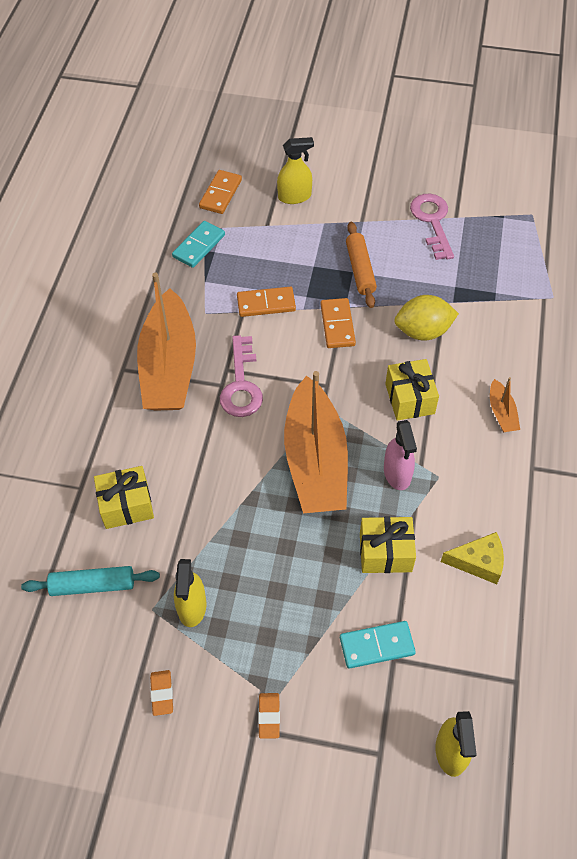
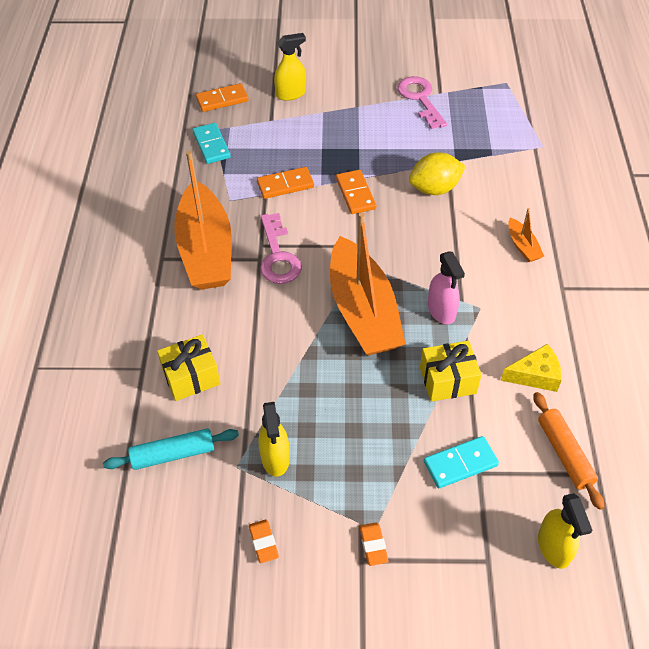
camera: 10 degrees left, 5 degrees down
turquoise domino [172,221,225,268] -> turquoise domino turned 45 degrees counterclockwise [192,123,231,164]
orange domino [199,170,242,214] -> orange domino turned 60 degrees clockwise [196,83,249,112]
orange rolling pin [346,222,377,308] -> orange rolling pin moved to [533,392,605,510]
yellow gift [385,359,439,421] -> none

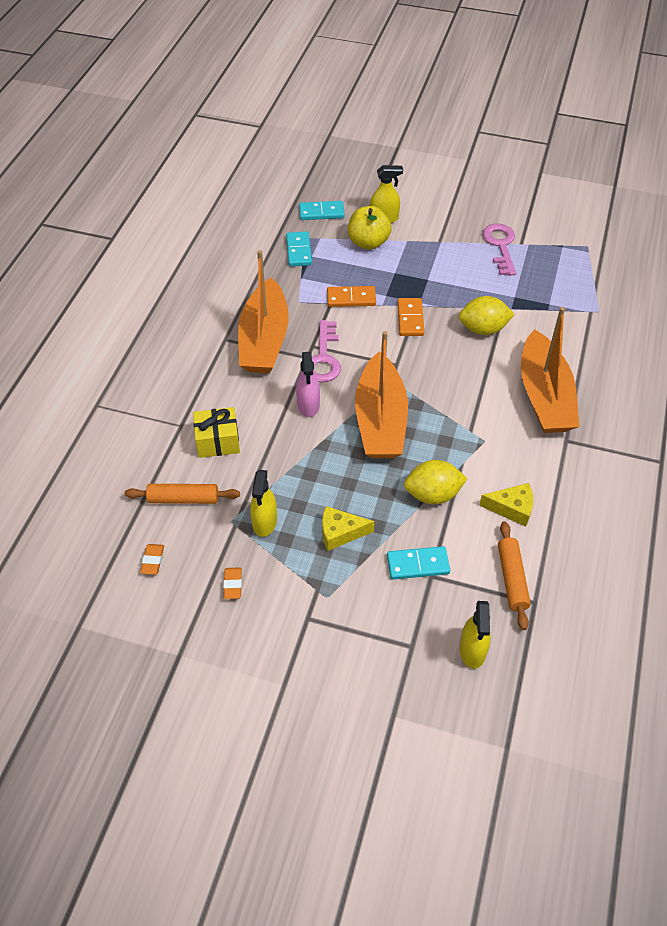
camera: 15 degrees right, 0 degrees up
turquoise rolling pin [103,428,239,470] -> orange rolling pin [125,484,240,504]
orange domino [196,83,249,112] -> turquoise domino [299,201,345,220]
orange eraser [359,522,388,566] -> orange eraser moved to [140,544,164,575]
yellow gift [420,341,482,402] -> yellow lemon [404,460,468,504]
pink spray bottle [428,252,465,324] -> pink spray bottle moved to [296,352,320,417]
orange boat [508,208,544,262] -> orange boat [521,307,580,433], size x2.41
none -> yellow cheese [322,506,374,551]
none -> yellow apple [348,206,391,250]

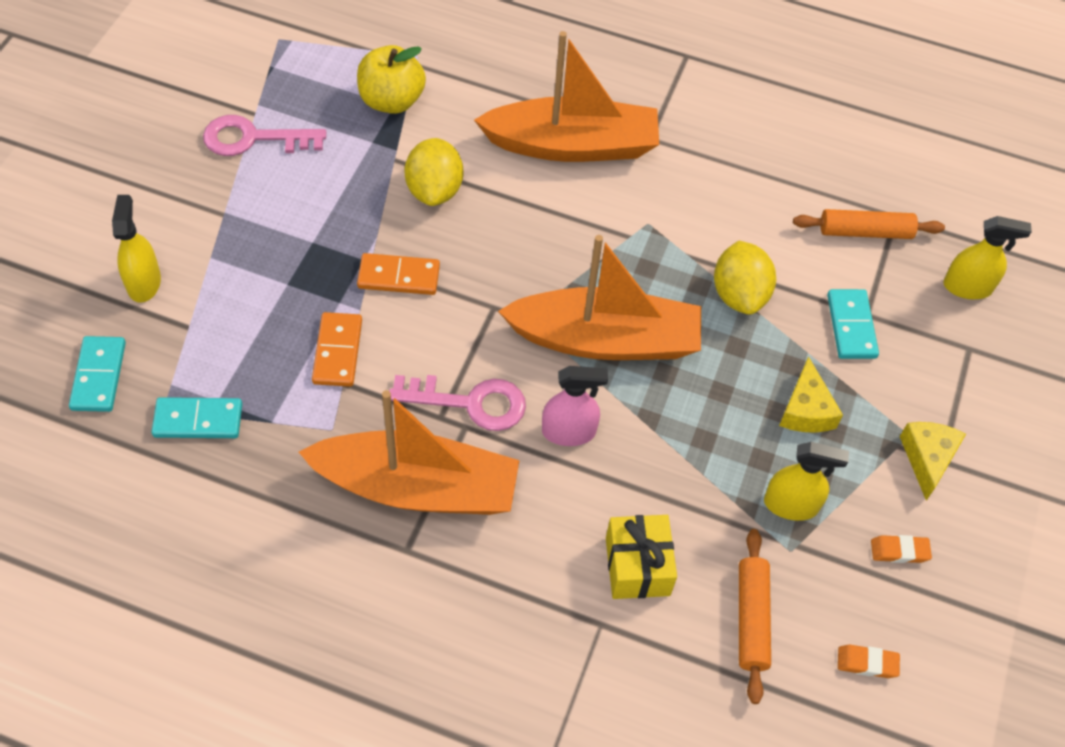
camera: 90 degrees left, 5 degrees up
yellow apple [348,206,391,250] -> yellow apple moved to [357,45,426,114]
yellow cheese [479,483,533,527] -> yellow cheese moved to [899,422,966,501]

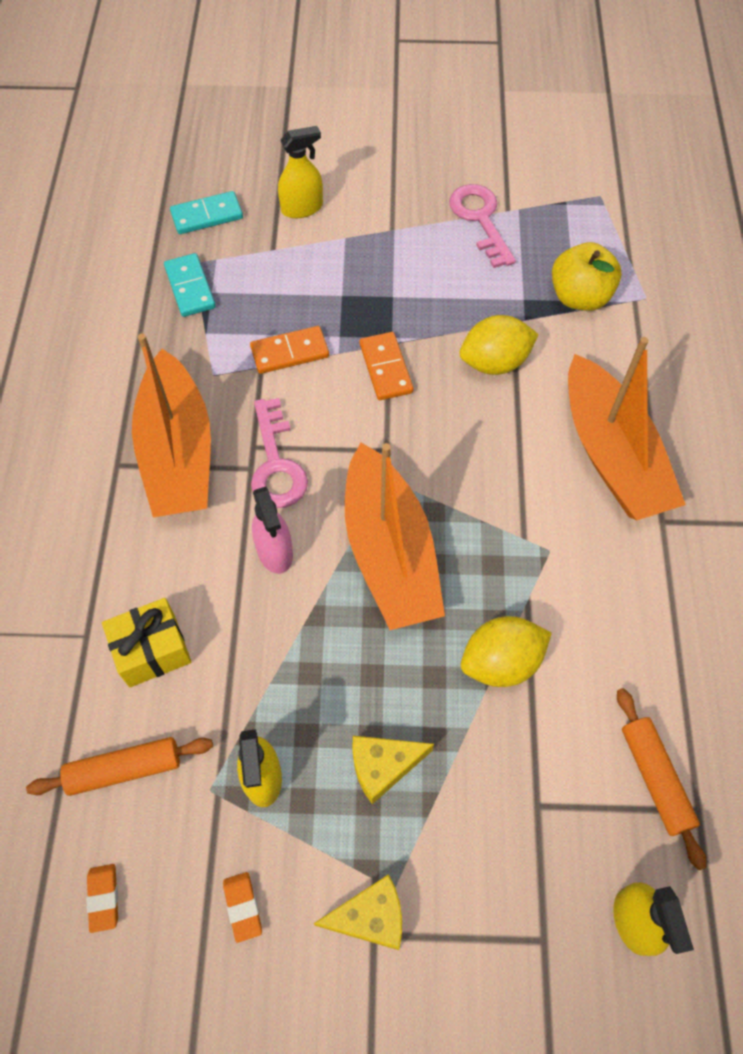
camera: 75 degrees right, 5 degrees up
turquoise domino [827,289,879,359] -> none

